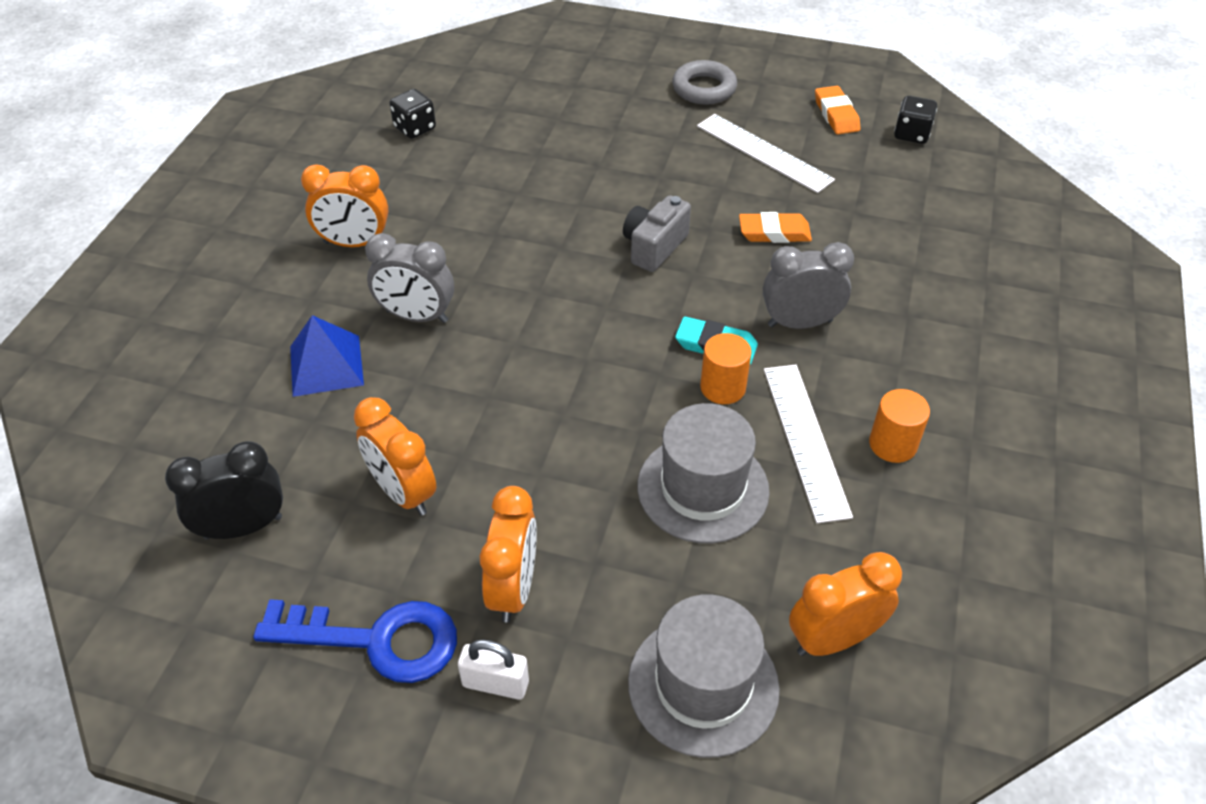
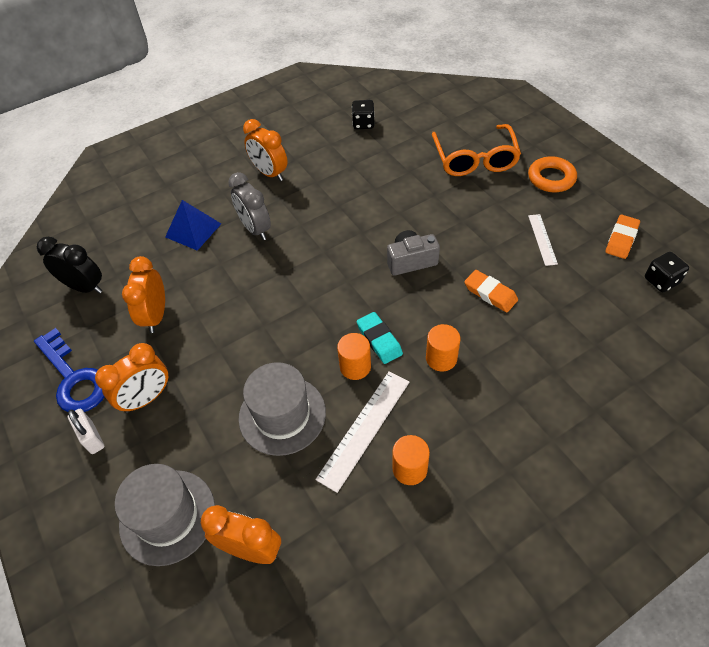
camera: 45 degrees right, 5 degrees up
grey ring [672,60,737,105] -> orange ring [528,156,577,192]
white ruler [697,114,835,193] -> white ruler [528,214,558,266], size x0.60
grey clock [763,242,854,329] -> orange cylinder [426,324,460,372]
none -> orange glasses [432,124,521,176]

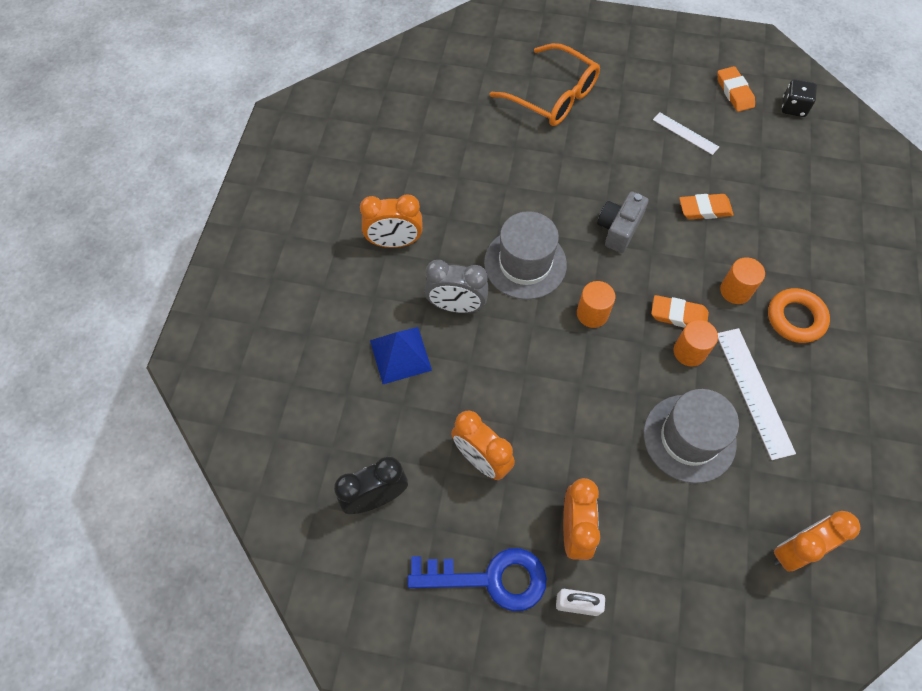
camera: 50 degrees left, 10 degrees up
grey hat [115,464,215,566] -> grey hat moved to [484,211,567,300]
black dice [352,100,375,129] -> none
turquoise eraser [357,312,403,364] -> orange eraser [651,295,709,328]
orange cylinder [393,435,430,485] -> orange cylinder moved to [577,281,615,328]
orange ring [528,156,577,192] -> orange ring moved to [768,288,830,343]

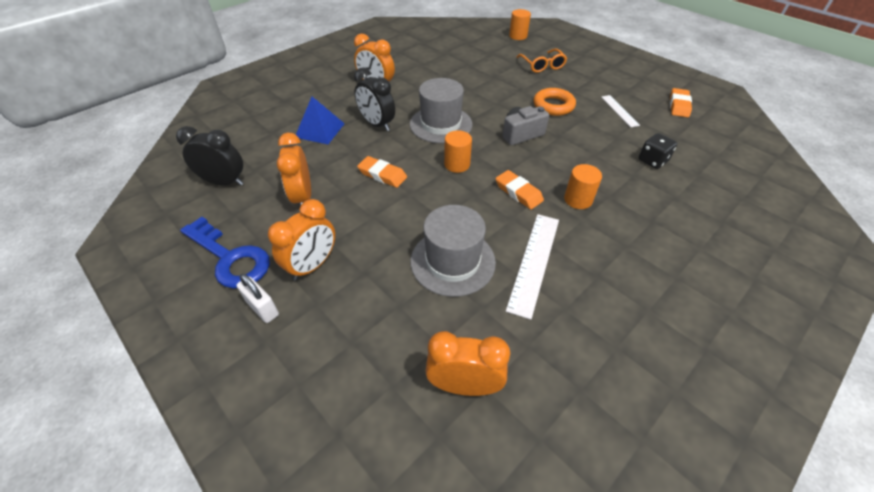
camera: 35 degrees right, 15 degrees down
grey clock [424,260,489,313] -> black clock [354,68,395,131]
orange glasses [490,43,600,126] -> orange glasses [517,49,567,73], size x0.63
orange cylinder [674,320,718,366] -> orange cylinder moved to [509,9,531,40]
orange eraser [679,194,734,219] -> orange eraser moved to [357,156,407,188]
orange ring [768,288,830,343] -> orange ring moved to [534,88,576,116]
black dice [782,79,817,117] -> black dice moved to [639,133,677,169]

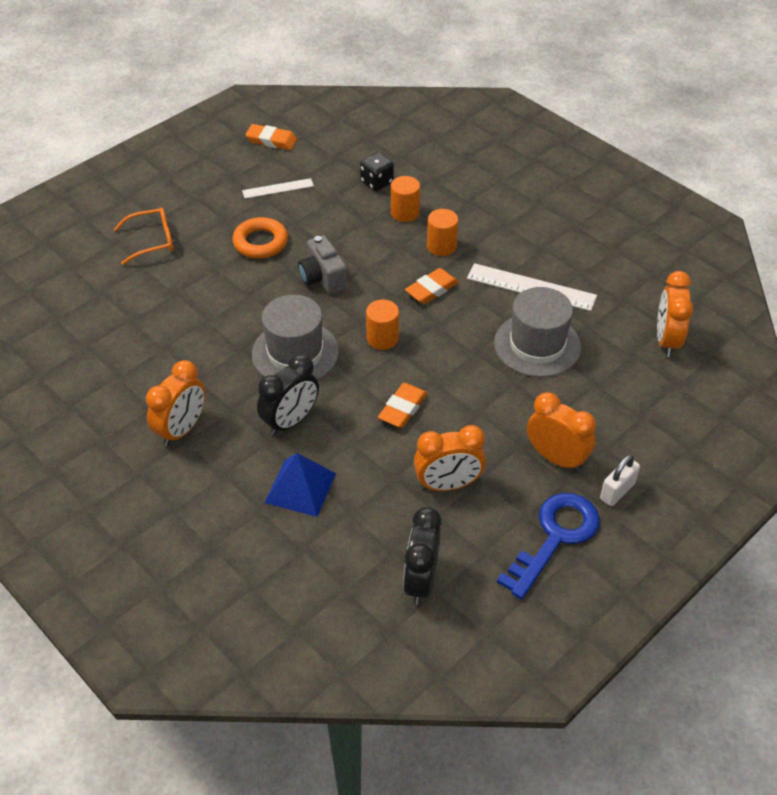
camera: 90 degrees left, 0 degrees up
orange cylinder [509,9,531,40] -> orange cylinder moved to [391,176,420,222]

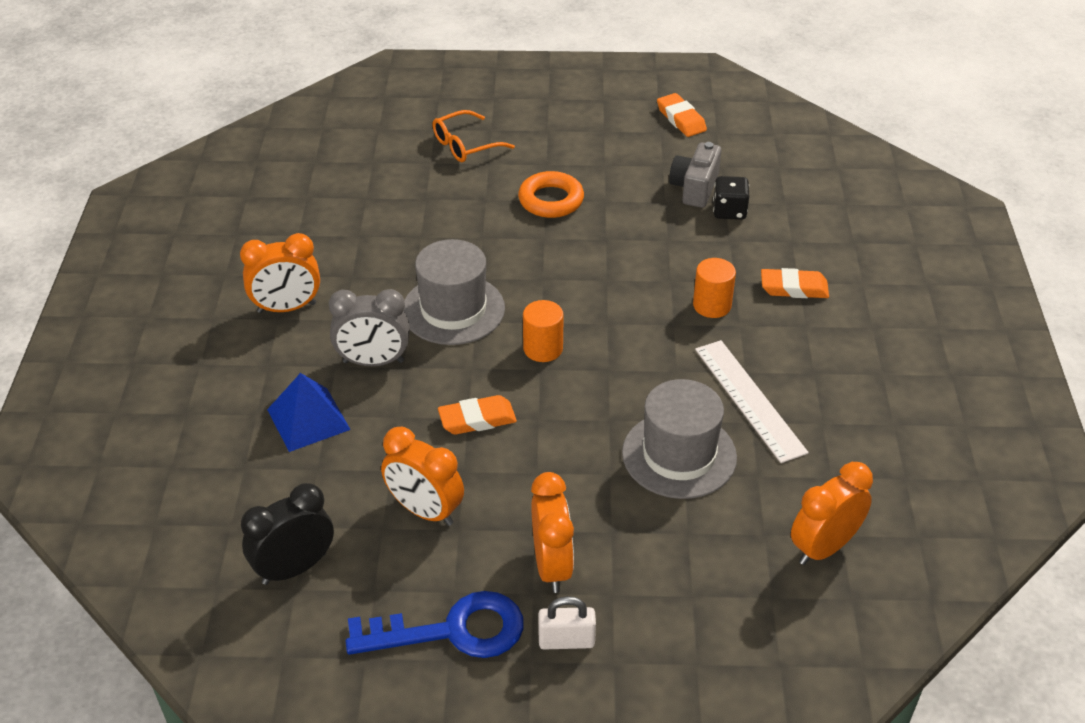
camera: 45 degrees right, 5 degrees down
orange glasses [114,208,173,265] -> orange glasses turned 120 degrees clockwise [432,110,515,162]
white ruler [242,178,314,199] -> none
black clock [257,354,319,436] -> grey clock [328,289,410,366]
grey camera [298,235,347,294] -> grey camera moved to [669,142,721,208]
orange cylinder [391,176,420,222] -> none
orange eraser [405,268,459,304] -> orange eraser moved to [761,268,829,298]

